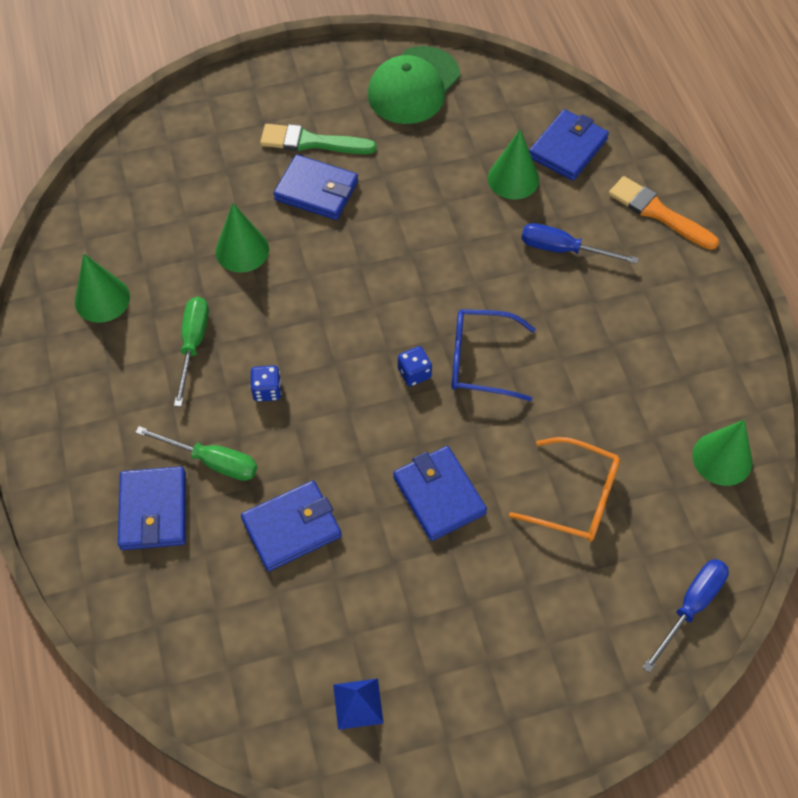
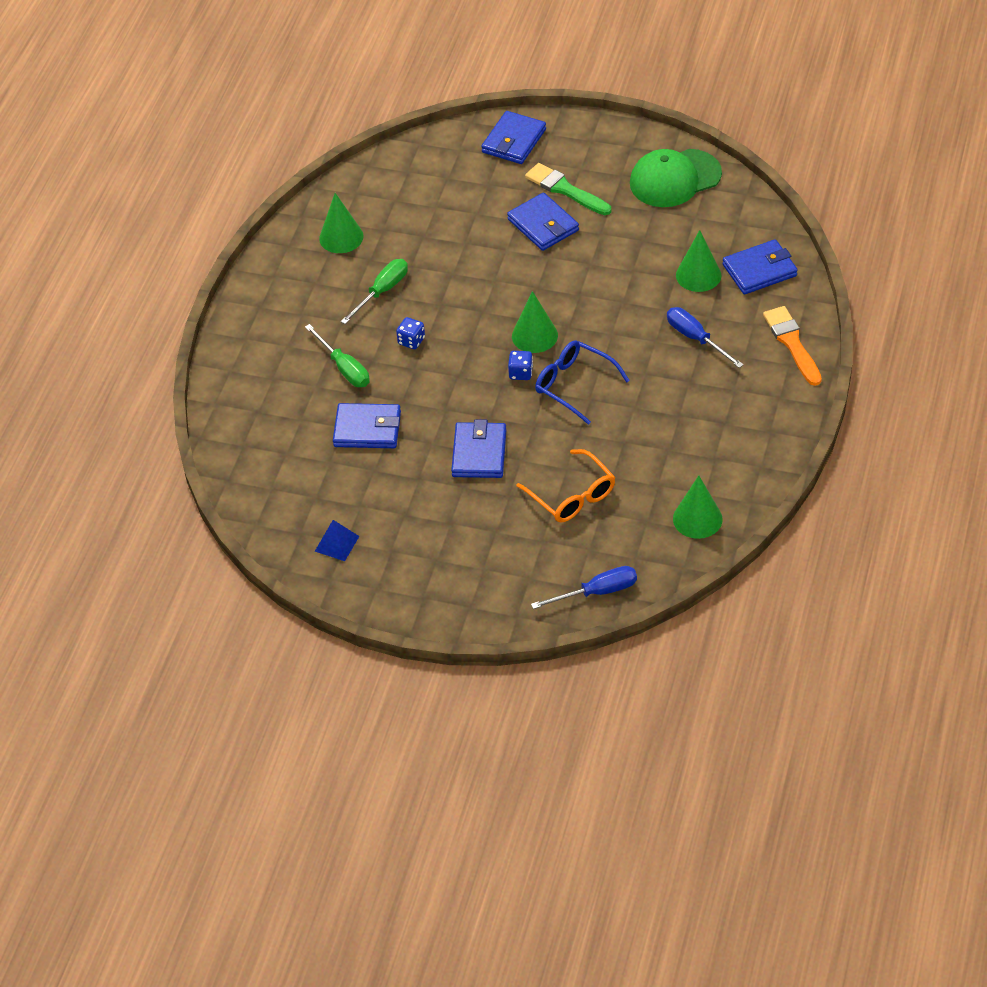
camera: 35 degrees right, 10 degrees down
blue wallet [118,466,186,550] -> blue wallet moved to [481,111,546,164]
green cone [216,203,269,273] -> green cone moved to [512,291,558,353]

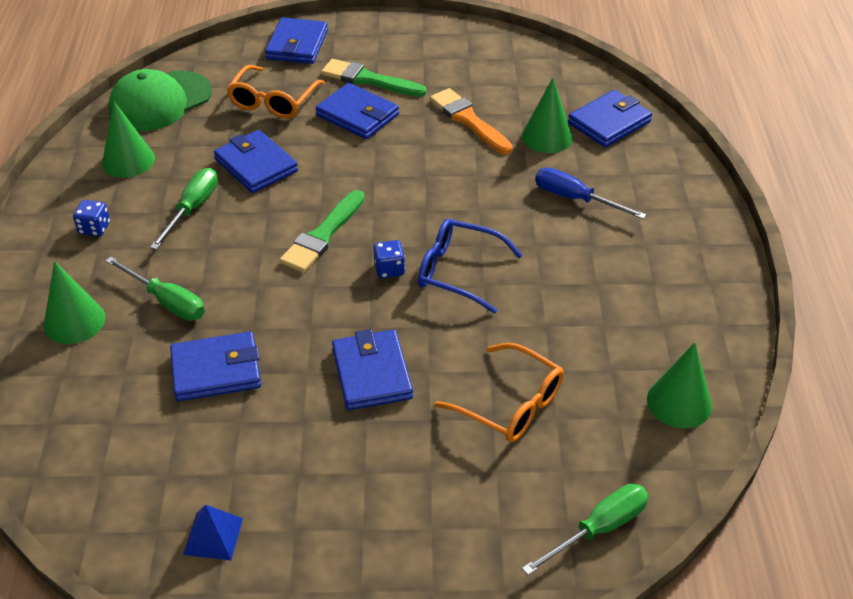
camera: 20 degrees left, 5 degrees down
blue dice [396,317,425,349] -> blue dice moved to [73,200,110,237]
green cone [512,291,558,353] -> green cone moved to [44,261,105,344]
blue screwdriver [531,566,637,609] -> green screwdriver [522,484,649,575]
green cap [630,149,722,207] -> green cap moved to [108,69,212,131]
orange brush [763,306,822,386] -> orange brush moved to [430,88,512,154]
none -> blue wallet [214,130,298,193]
none -> orange glasses [226,65,325,119]
none -> green brush [280,190,365,273]

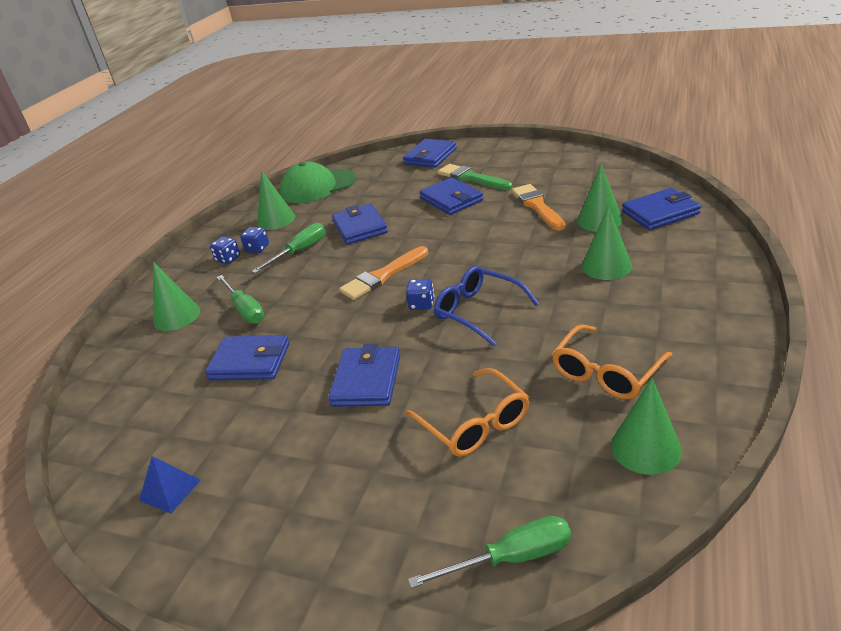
camera: 25 degrees right, 10 degrees down
orange glasses [226,65,325,119] -> orange glasses moved to [552,324,672,399]
green brush [280,190,365,273] -> orange brush [339,246,428,300]
blue screwdriver [535,167,647,219] -> green cone [581,205,632,280]
none -> blue dice [240,227,269,253]

